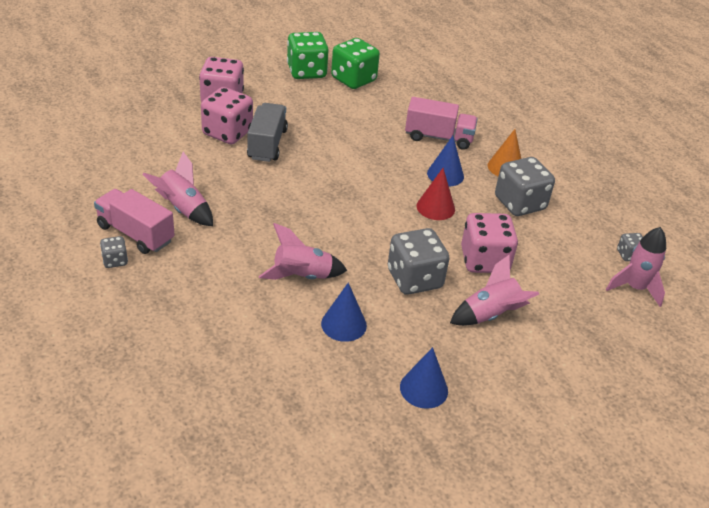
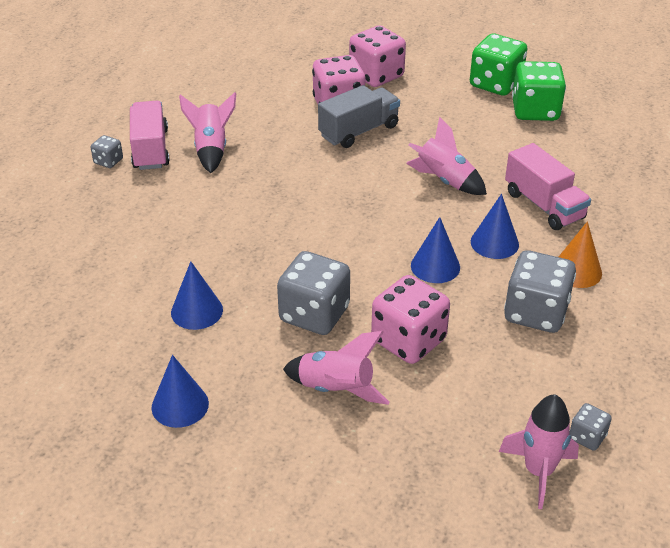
camera: 50 degrees right, 0 degrees up
pink rocket [259,223,347,280] -> pink rocket moved to [406,117,487,195]
red cone [417,168,455,220] -> blue cone [411,217,460,283]

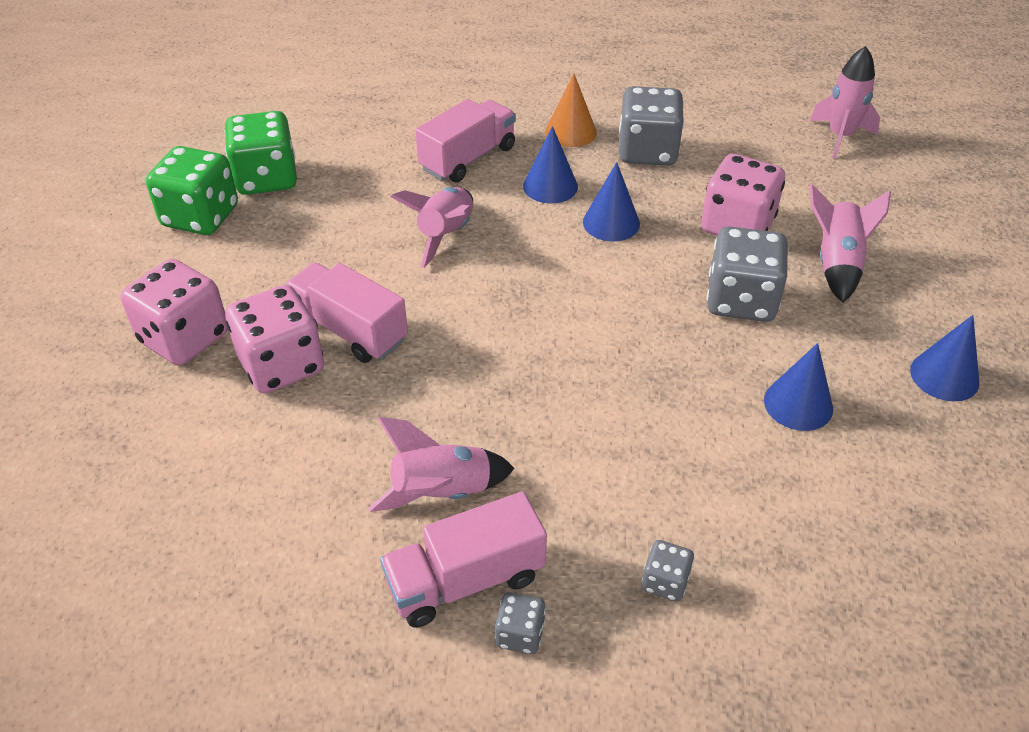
camera: 105 degrees left, 5 degrees up
grey truck [318,85,400,148] -> pink truck [285,262,408,363]
grey dice [569,403,612,451] -> grey dice moved to [642,540,694,602]

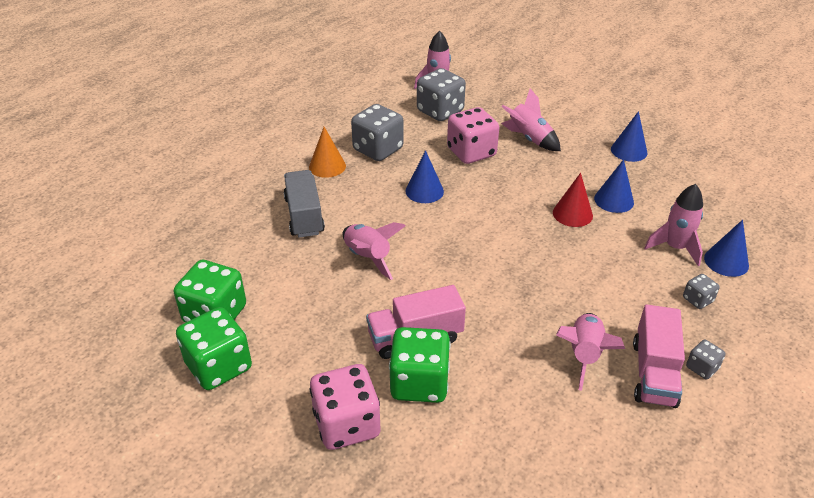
camera: 55 degrees left, 5 degrees down
pink dice [225,285,324,394] -> green dice [389,327,451,403]
pink truck [415,99,516,182] -> grey truck [284,170,325,238]
blue cone [523,126,578,203] -> blue cone moved to [704,220,749,277]
grey dice [707,227,789,322] -> grey dice moved to [417,68,466,121]
none -> red cone [553,173,593,227]
none -> pink rocket [644,184,703,266]

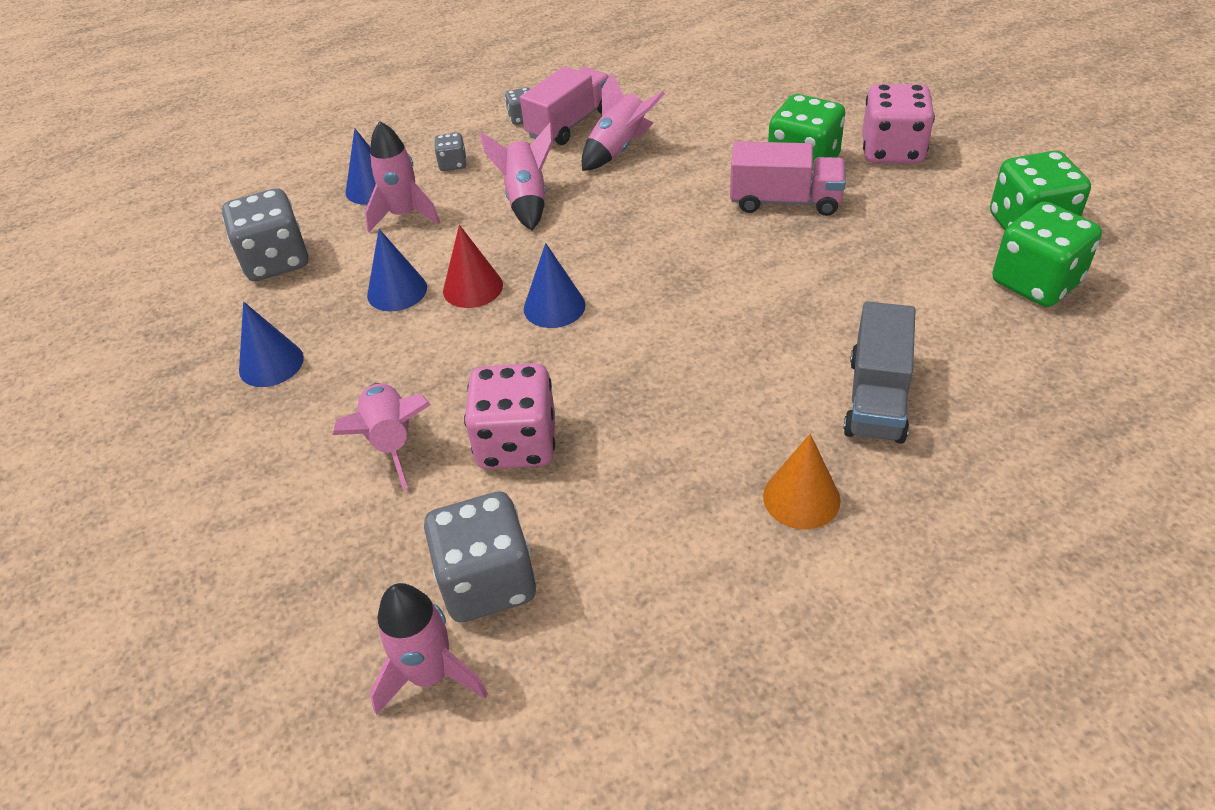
camera: 150 degrees left, 5 degrees up
pink rocket [342,222,406,280] -> pink rocket moved to [479,122,553,230]
grey dice [351,104,403,161] -> grey dice moved to [222,188,308,281]
blue cone [406,150,444,203] -> blue cone moved to [524,243,585,328]

